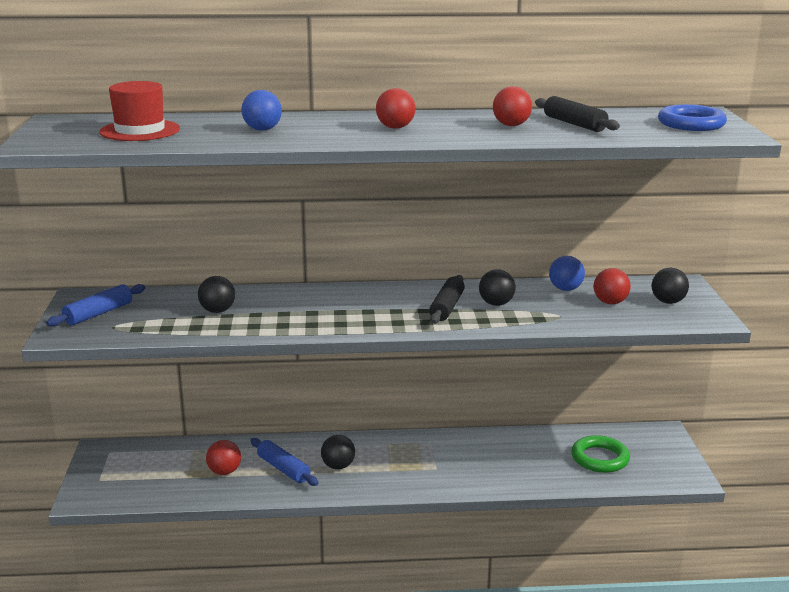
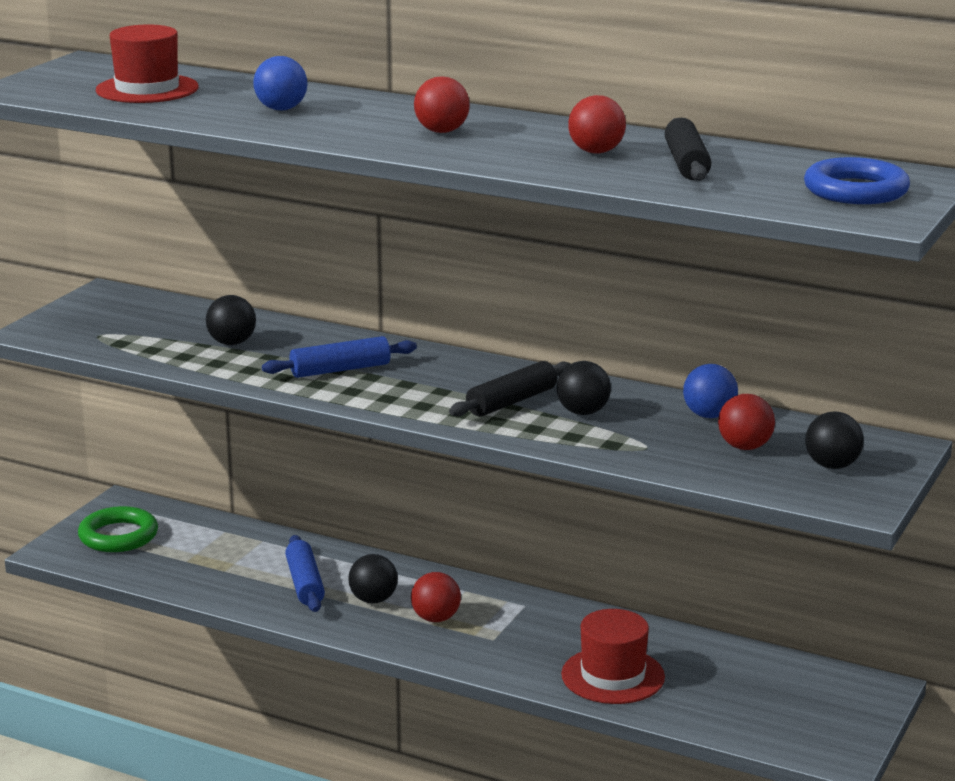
camera: 30 degrees right, 0 degrees up
blue rolling pin [46,284,146,326] -> blue rolling pin moved to [262,336,417,378]
red ball [206,440,241,475] -> red ball moved to [411,572,461,622]
green ring [571,435,630,473] -> green ring moved to [78,506,158,552]
none -> red hat [561,609,665,704]

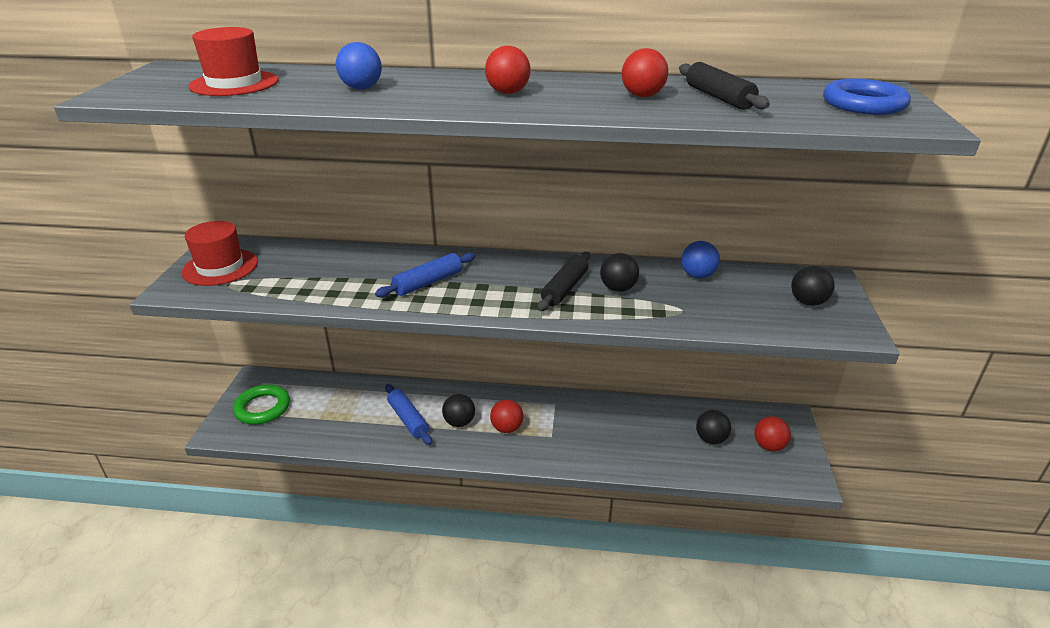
camera: 20 degrees left, 10 degrees up
black ball [206,295,256,345] -> black ball moved to [696,410,731,444]
red hat [561,609,665,704] -> red hat moved to [182,221,258,286]
red ball [718,394,775,450] -> red ball moved to [754,416,791,451]

